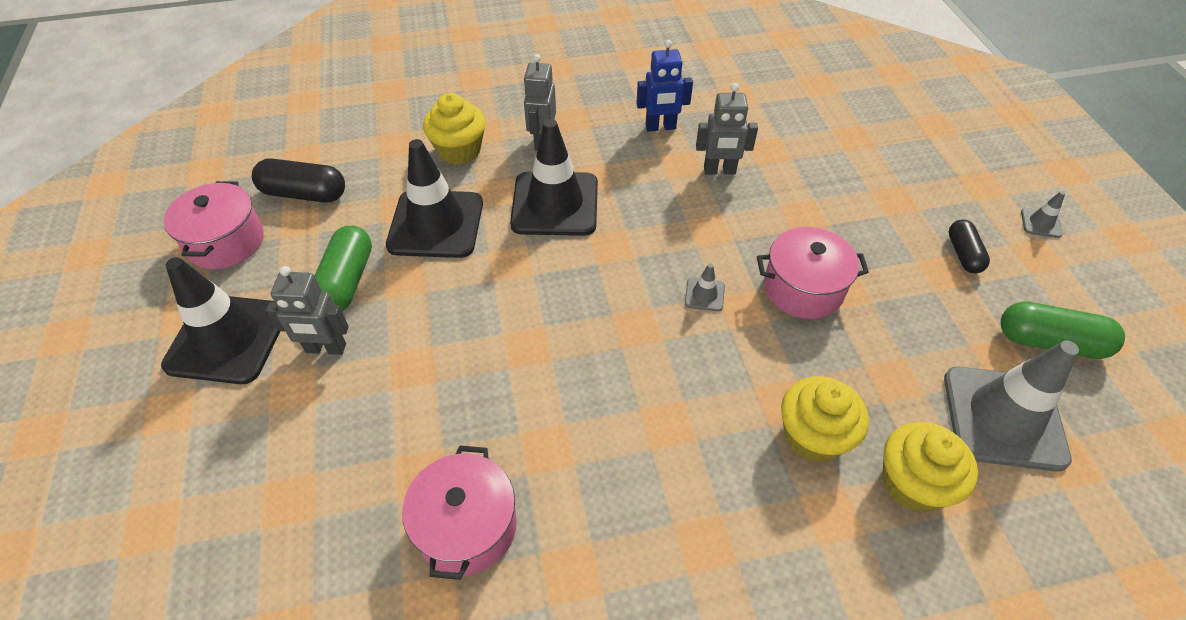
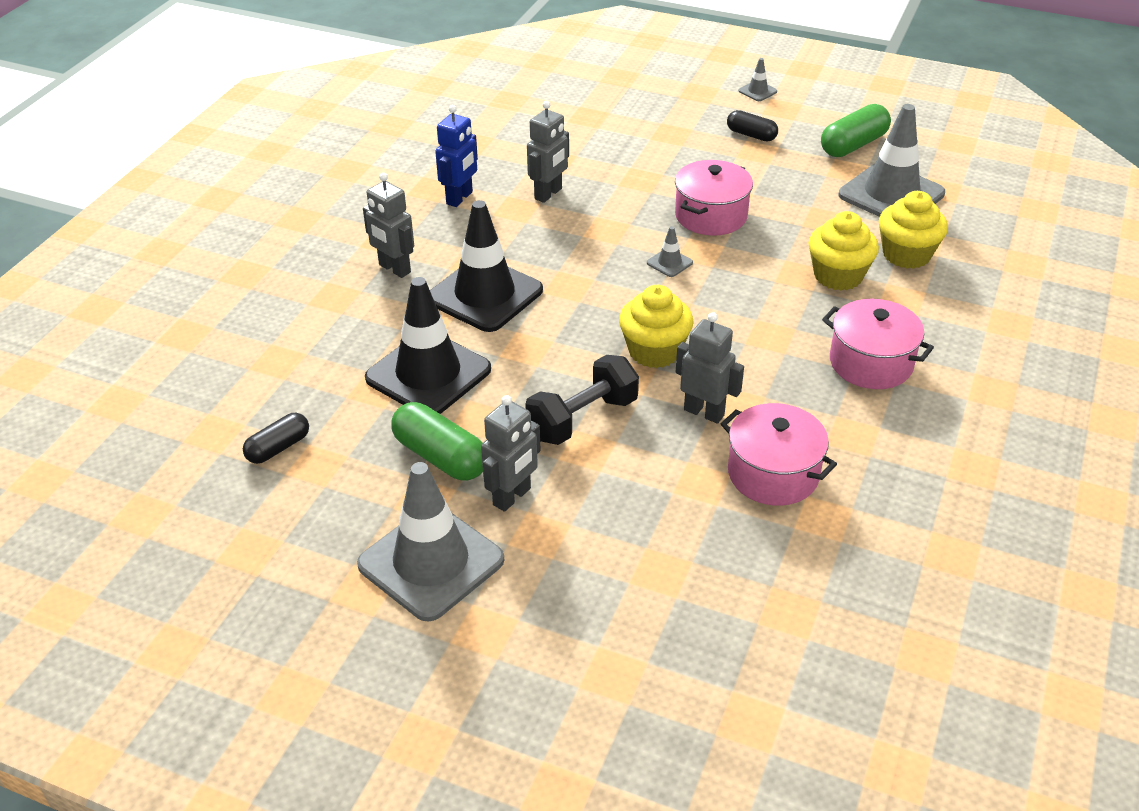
camera: 55 degrees left, 10 degrees down
black traffic cone [161,257,280,384] -> grey traffic cone [357,462,504,622]
pink pot [164,181,264,269] -> pink pot moved to [822,299,934,389]
black capsule [252,158,345,202] -> black capsule [243,413,309,464], size x0.63
yellow cupcake [423,93,486,165] -> yellow cupcake moved to [619,285,694,368]
none -> black dumbbell [525,355,639,445]
none -> grey robot [676,312,744,424]

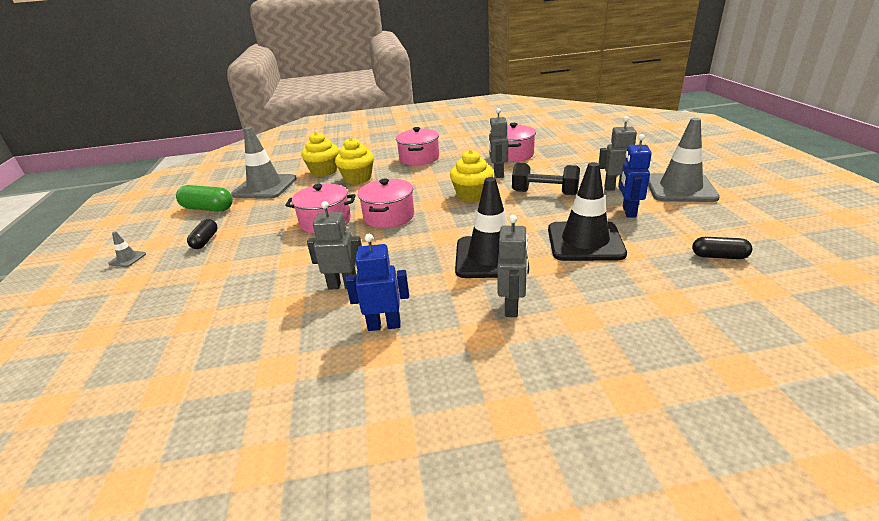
camera: 120 degrees left, 10 degrees down
green capsule [391,402,483,481] -> blue robot [620,134,652,217]
grey traffic cone [647,226,693,277] -> pink pot [358,179,414,228]

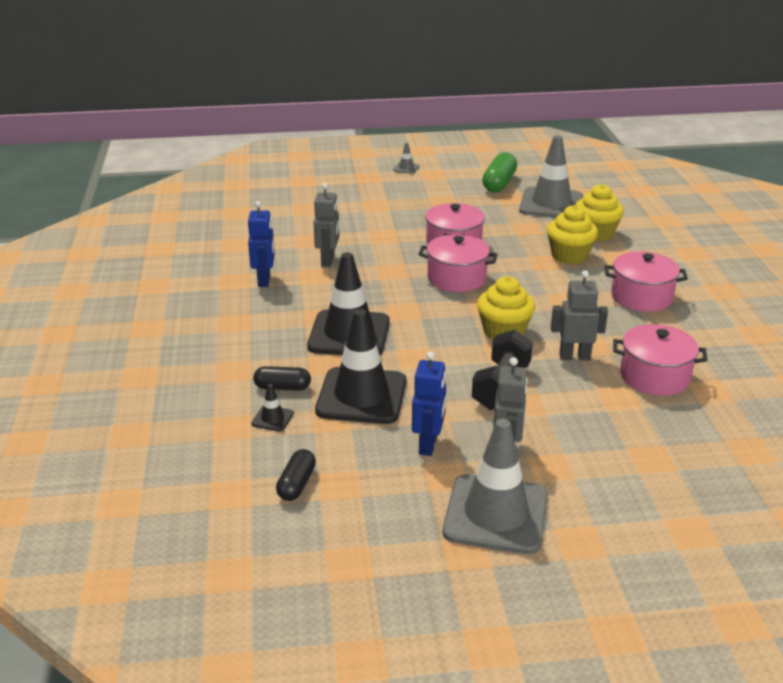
camera: 90 degrees right, 0 degrees up
black capsule [187,219,218,249] -> black capsule moved to [253,366,311,390]
grey robot [497,215,528,317] -> none
blue robot [620,134,652,217] -> blue robot turned 90 degrees clockwise [412,351,446,456]
none -> black traffic cone [251,384,294,432]

